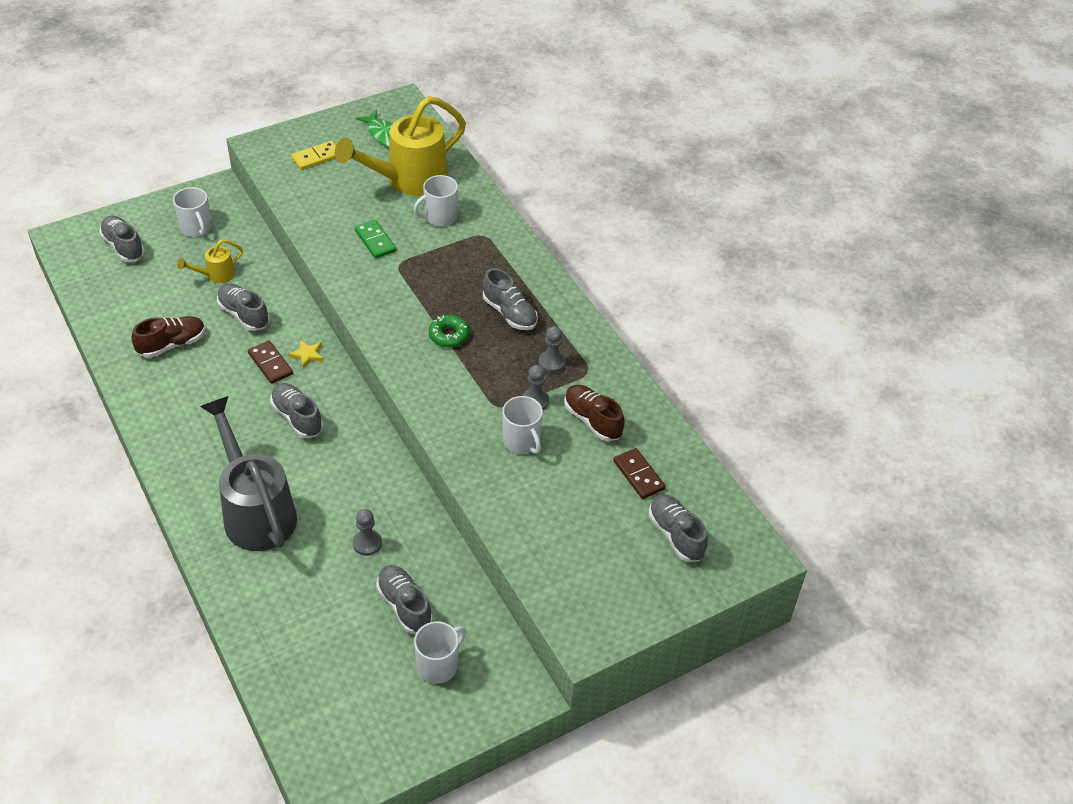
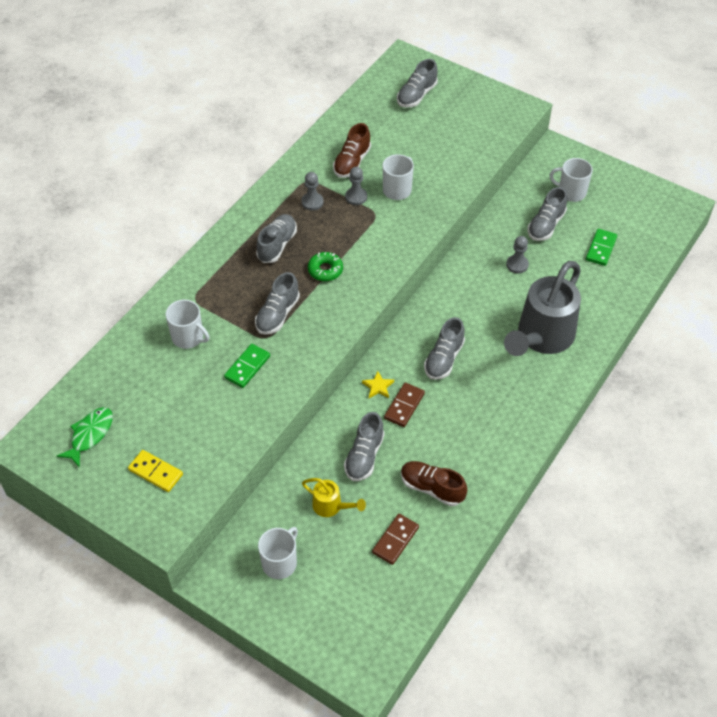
camera: 115 degrees left, 5 degrees up
grey shoe [99,216,145,262] -> grey shoe moved to [255,272,300,334]
yellow watering can [335,96,466,196] -> none
brown domino [613,448,665,499] -> brown domino moved to [372,514,419,565]
none -> green domino [586,229,617,266]

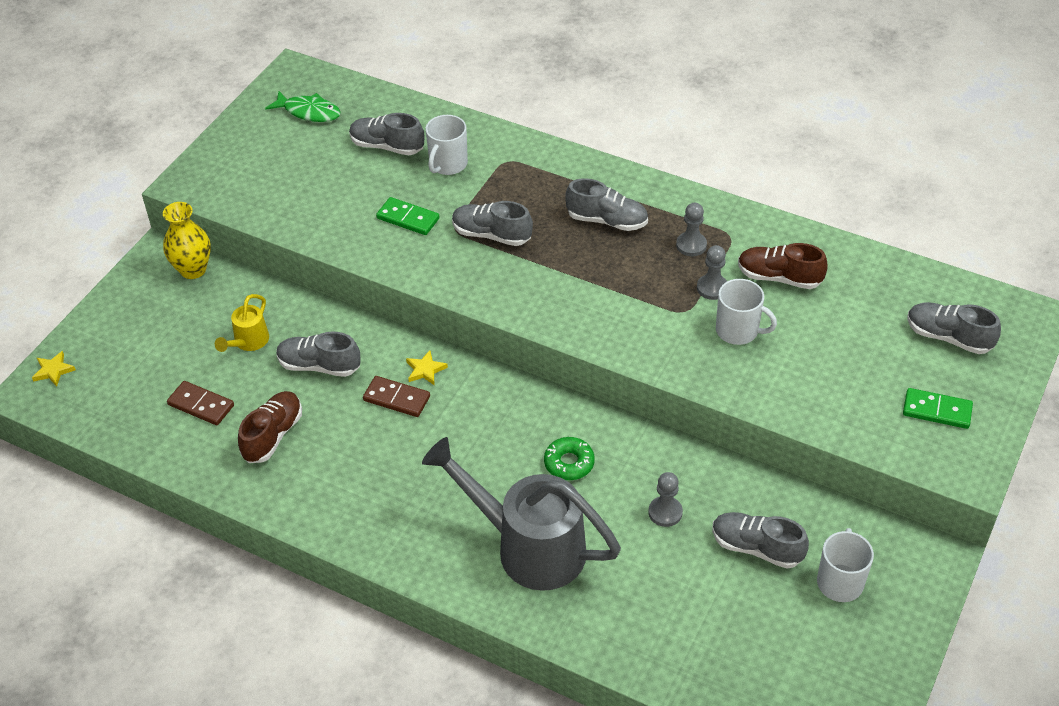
camera: 85 degrees right, 5 degrees down
yellow domino [128,450,183,492] -> none
white mug [258,527,298,579] -> none
green donut [308,252,343,281] -> green donut moved to [544,437,595,480]
grey shoe [424,317,465,380] -> grey shoe moved to [349,113,424,155]
green domino [586,229,617,266] -> green domino moved to [903,388,973,429]
none -> yellow star [32,351,76,386]
none -> yellow vase [163,202,211,279]

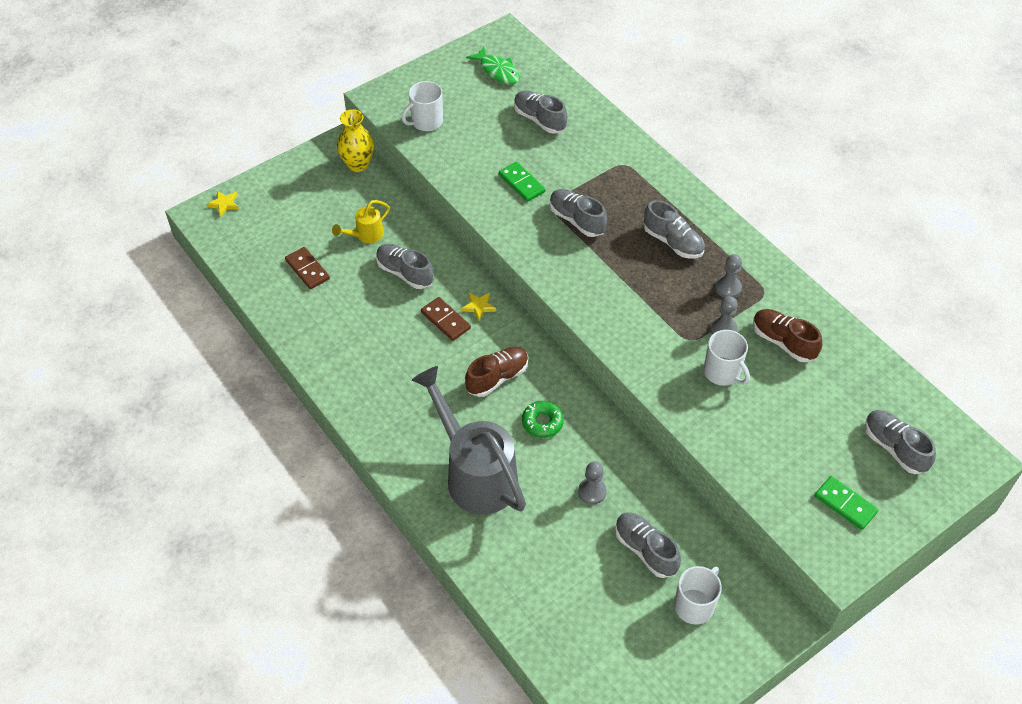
camera: 25 degrees right, 5 degrees up
brown shoe [238,391,302,463] -> brown shoe moved to [465,347,528,397]
white mug [426,115,468,175] -> white mug moved to [402,81,443,131]

